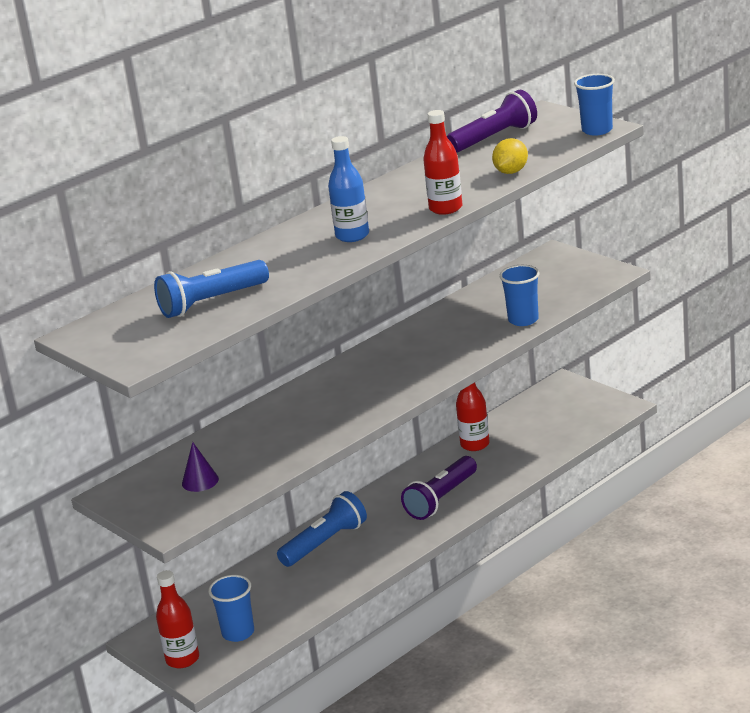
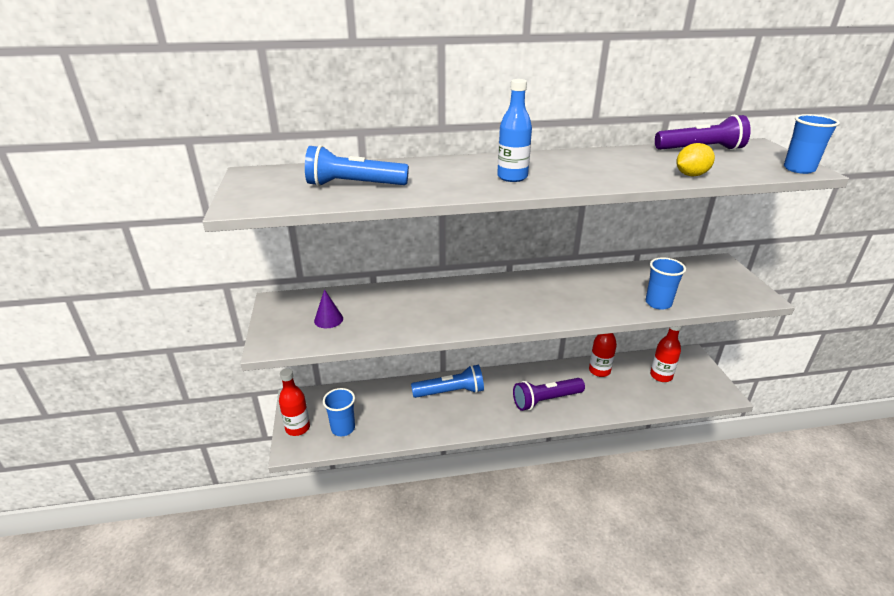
camera: 30 degrees right, 5 degrees up
red bottle [423,110,462,215] -> red bottle moved to [650,326,681,382]

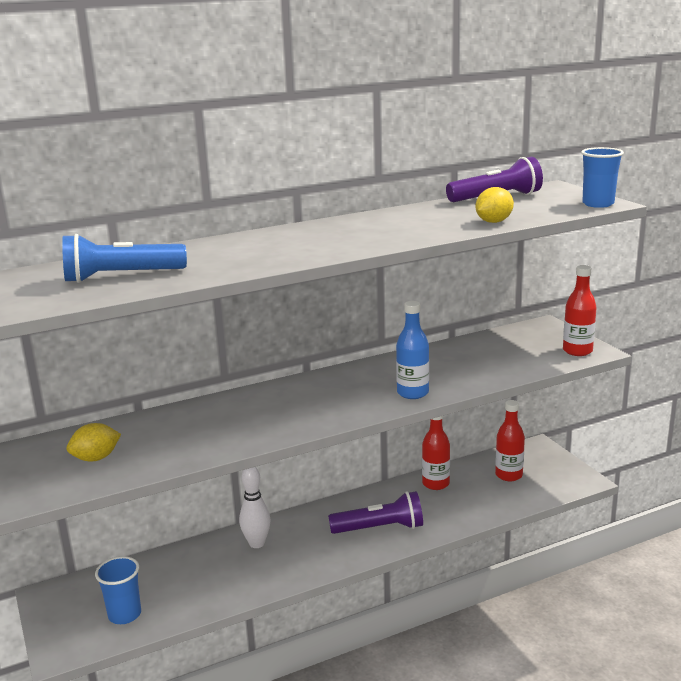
camera: 15 degrees left, 10 degrees down
red bottle [279,368,310,436] -> red bottle moved to [563,265,597,356]
purple cone [314,289,343,328] -> yellow lemon [67,423,121,462]
blue flashlight [411,365,484,398] -> white bowling pin [239,467,271,548]
blue bottle [497,79,532,182] -> blue bottle moved to [396,301,429,399]
purple flashlight [513,378,585,411] -> purple flashlight turned 150 degrees counterclockwise [328,491,423,534]
blue cup [646,257,686,310] -> none

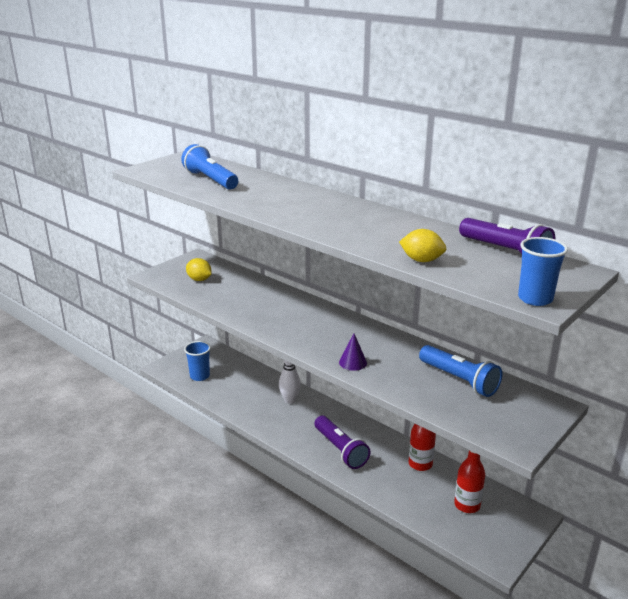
camera: 65 degrees right, 5 degrees up
blue bottle [396,301,429,399] -> purple cone [339,333,367,371]
red bottle [563,265,597,356] -> none
none -> blue flashlight [419,345,502,397]

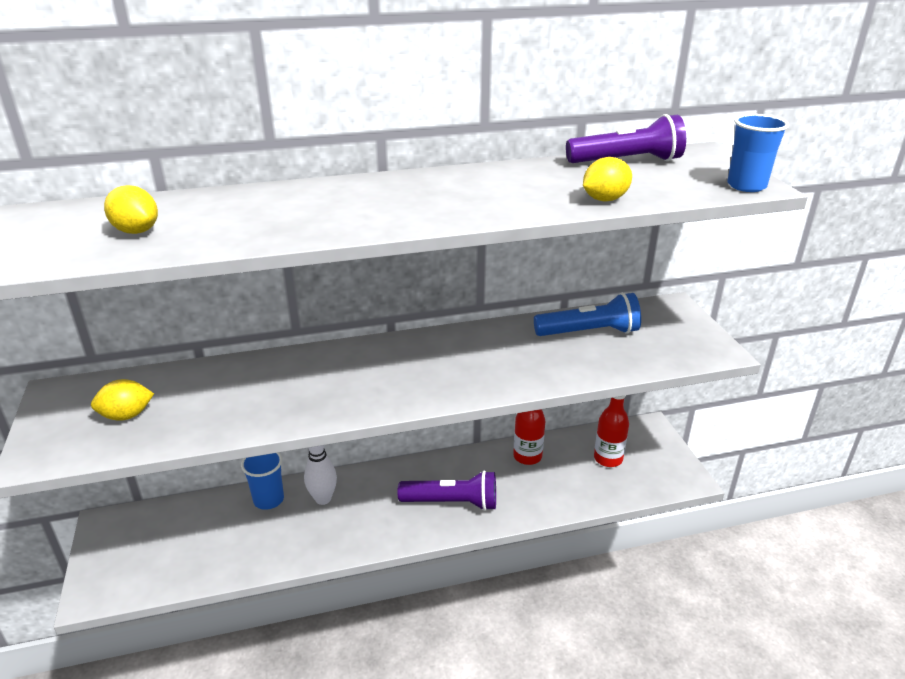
camera: 55 degrees left, 5 degrees up
blue flashlight [181,144,238,190] -> yellow lemon [104,185,158,234]
blue cup [184,341,211,381] -> blue cup moved to [241,453,284,510]
purple cone [339,333,367,371] -> none

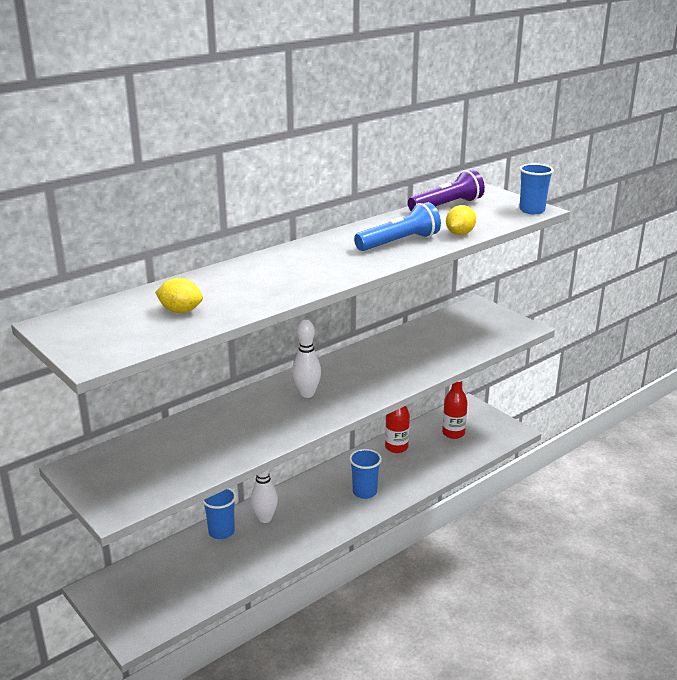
camera: 25 degrees left, 5 degrees down
yellow lemon [91,379,154,421] -> none
purple flashlight [397,471,496,511] -> blue cup [349,449,382,499]
blue flashlight [534,293,641,336] -> blue flashlight moved to [354,202,441,251]
none -> white bowling pin [293,320,321,398]

